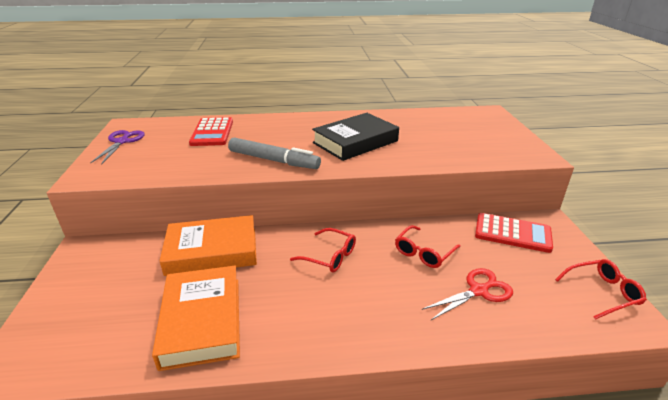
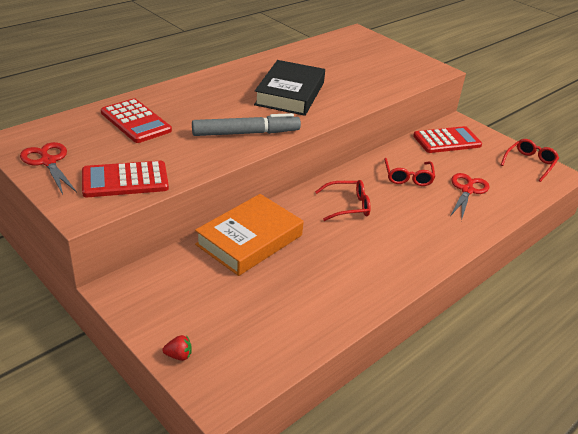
camera: 40 degrees left, 5 degrees up
purple scissors [90,130,145,165] -> red scissors [20,142,77,194]
orange book [152,266,240,371] -> none
none -> red calculator [82,161,169,197]
none -> red strawberry [162,335,192,361]

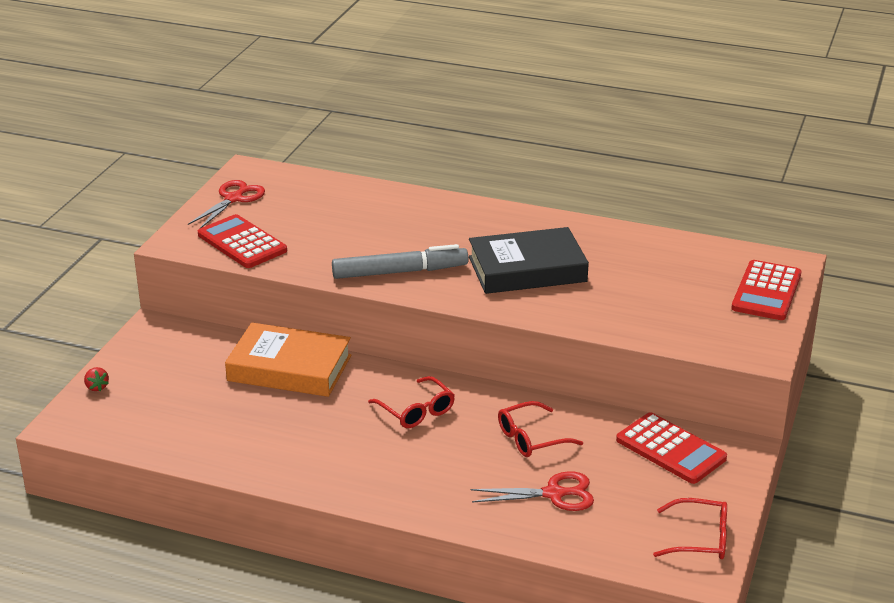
camera: 65 degrees right, 5 degrees down
red calculator [101,98,172,143] -> red calculator moved to [731,260,801,320]
grey marker [192,113,301,136] -> grey marker turned 60 degrees counterclockwise [332,244,469,279]

